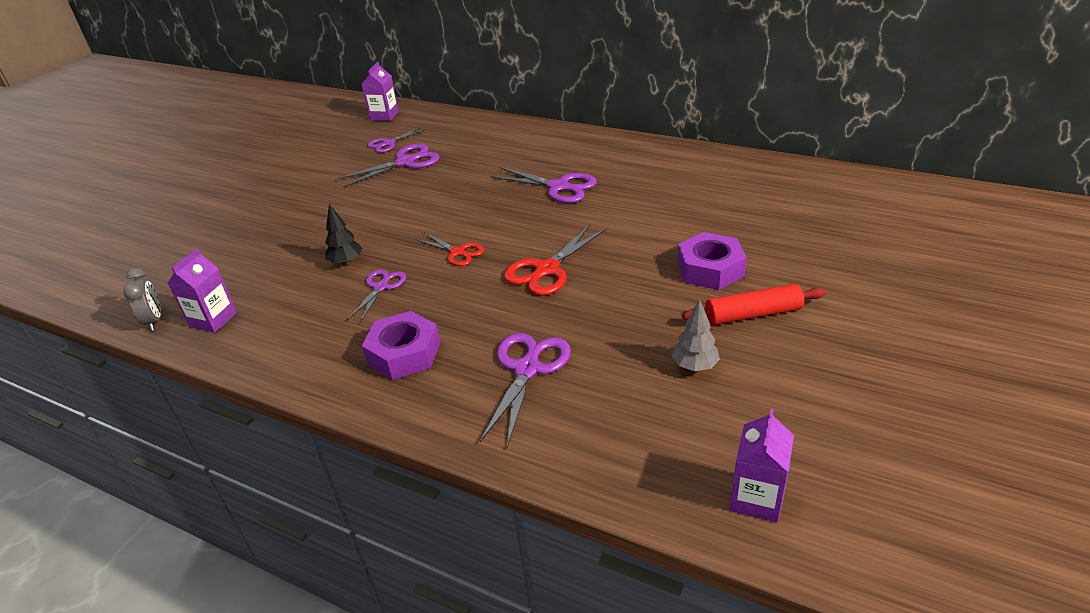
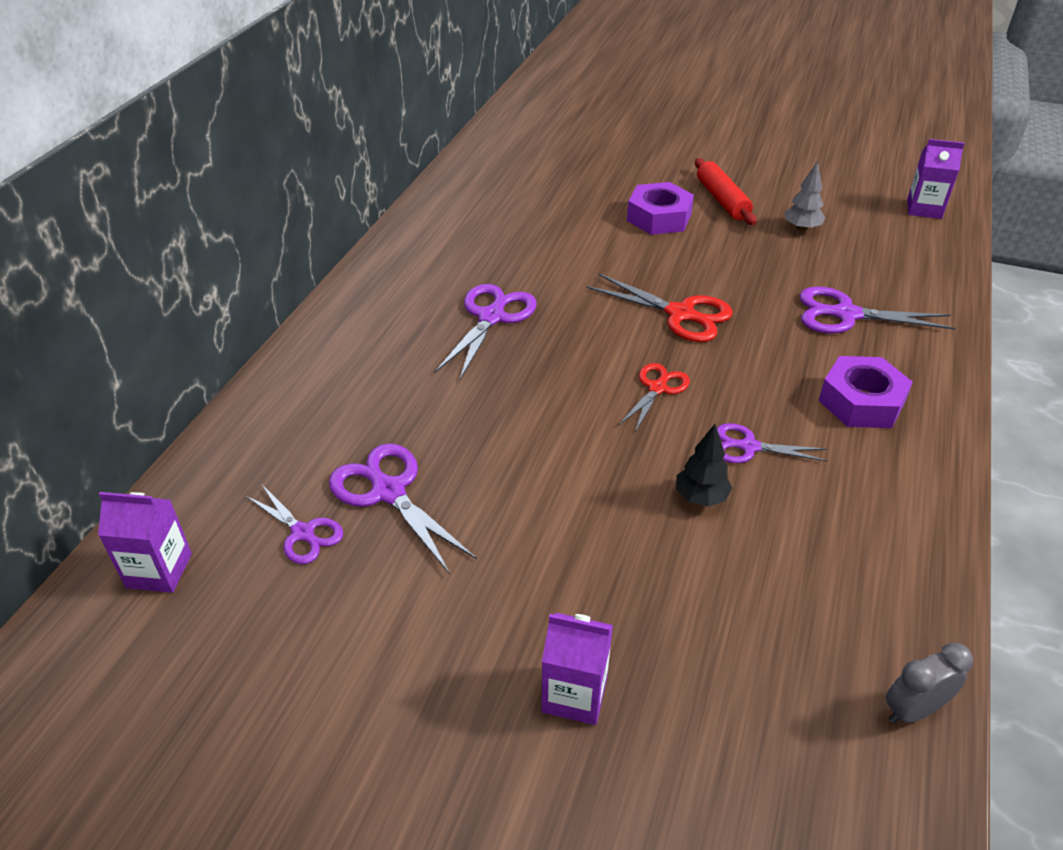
camera: 100 degrees left, 5 degrees up
purple carton [168,248,237,333] -> purple carton moved to [541,613,613,725]

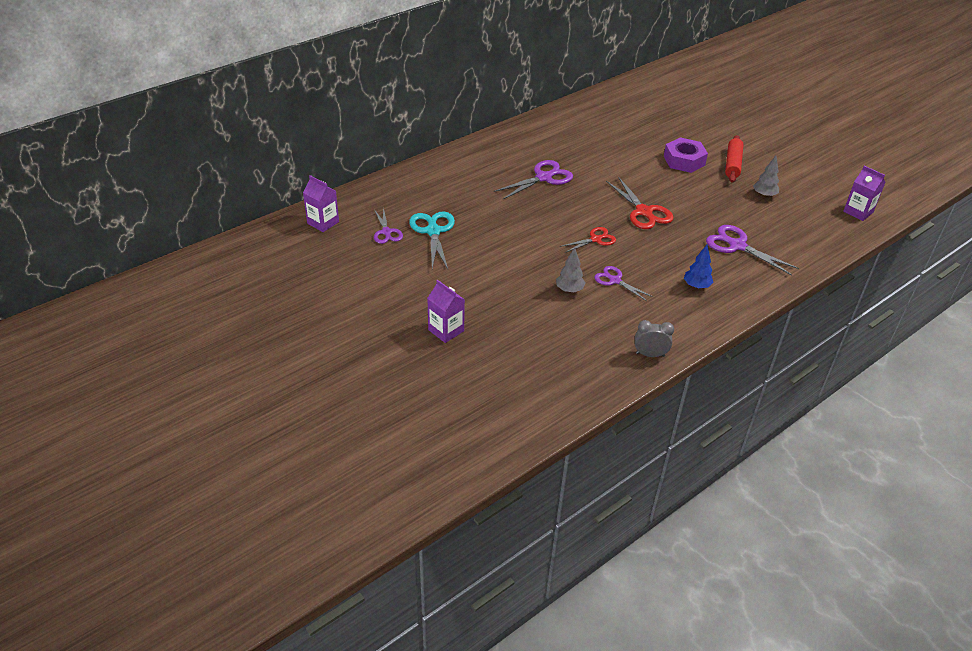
camera: 30 degrees right, 0 degrees up
purple scissors [329,443,477,574] -> turquoise scissors [409,211,455,269]
black tree [676,424,732,507] -> grey tree [556,248,585,293]
purple nut [818,356,913,428] -> blue tree [684,245,714,289]
grey clock [886,642,973,723] -> grey clock moved to [635,320,674,357]

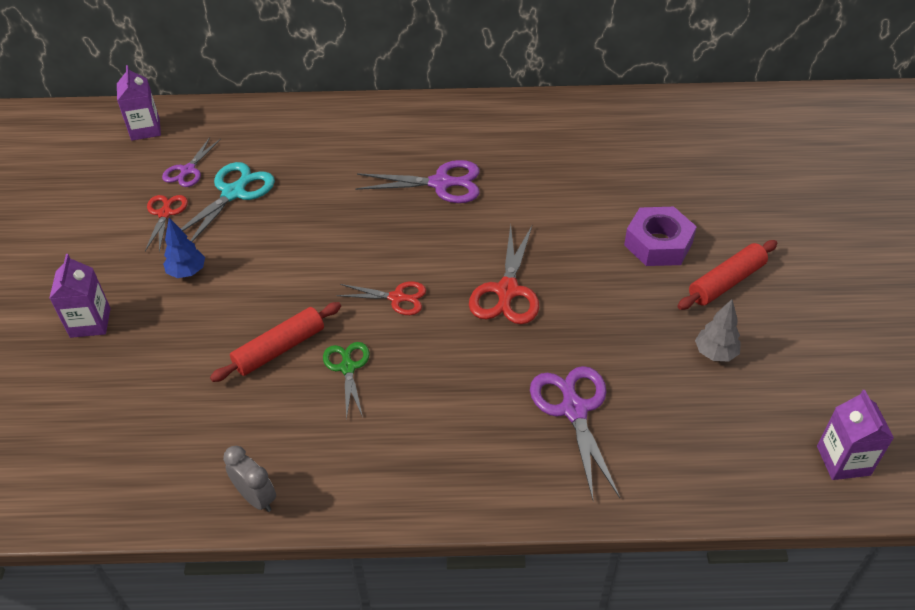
camera: 40 degrees right, 5 degrees up
grey tree [556,248,585,293] -> red rolling pin [210,302,341,382]
purple scissors [594,266,653,301] -> green scissors [323,342,370,420]
blue tree [684,245,714,289] -> blue tree moved to [163,218,205,278]
none -> red scissors [145,195,188,252]

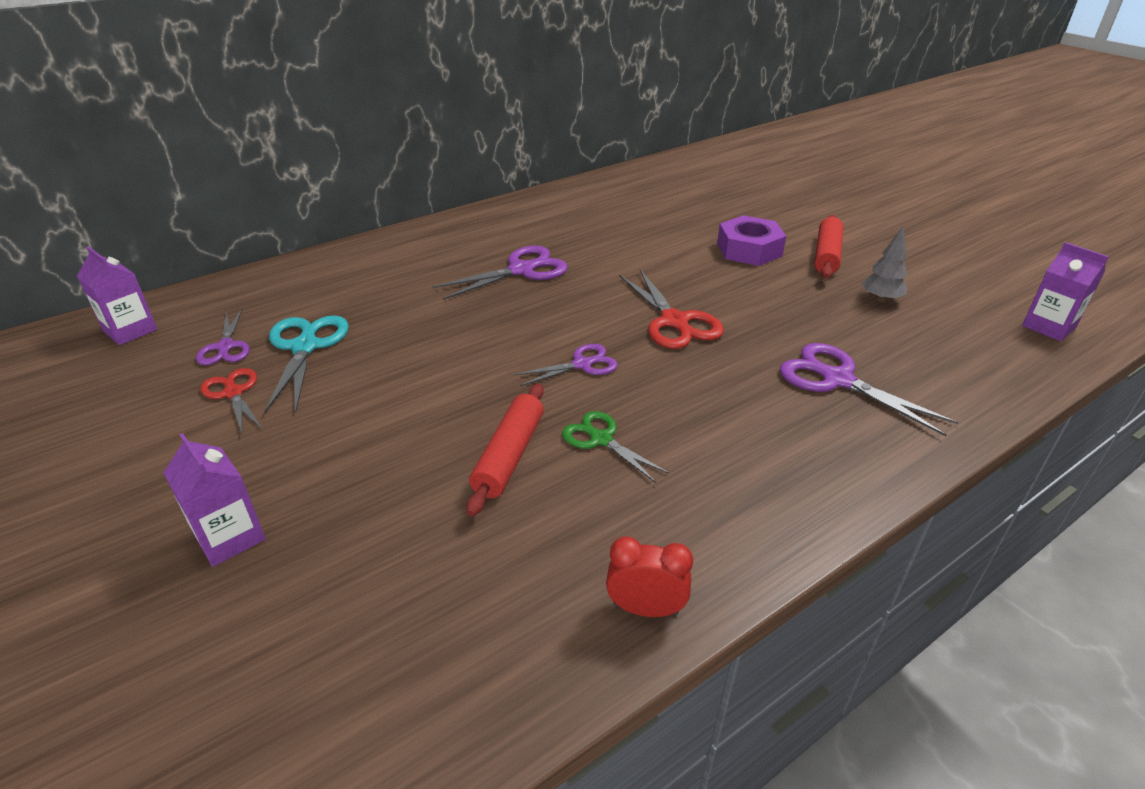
camera: 35 degrees left, 10 degrees down
blue tree [163,218,205,278] -> none
grey clock [223,446,276,512] -> red clock [606,536,693,617]
red scissors [337,281,426,315] -> purple scissors [513,344,618,386]

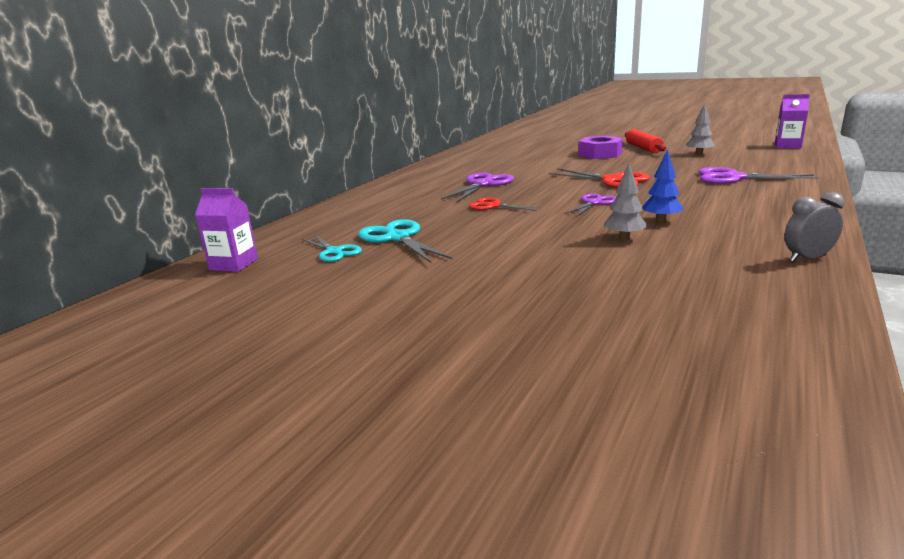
camera: 25 degrees left, 15 degrees down
purple carton [163,433,266,567] -> none
purple scissors [196,309,250,365] -> turquoise scissors [302,235,362,262]
red scissors [200,368,262,433] -> red scissors moved to [469,197,541,211]
red rolling pin [466,383,544,516] -> grey tree [604,163,647,240]
green scissors [562,411,670,483] -> blue tree [642,149,683,222]
red clock [606,536,693,617] -> grey clock [784,192,844,262]

